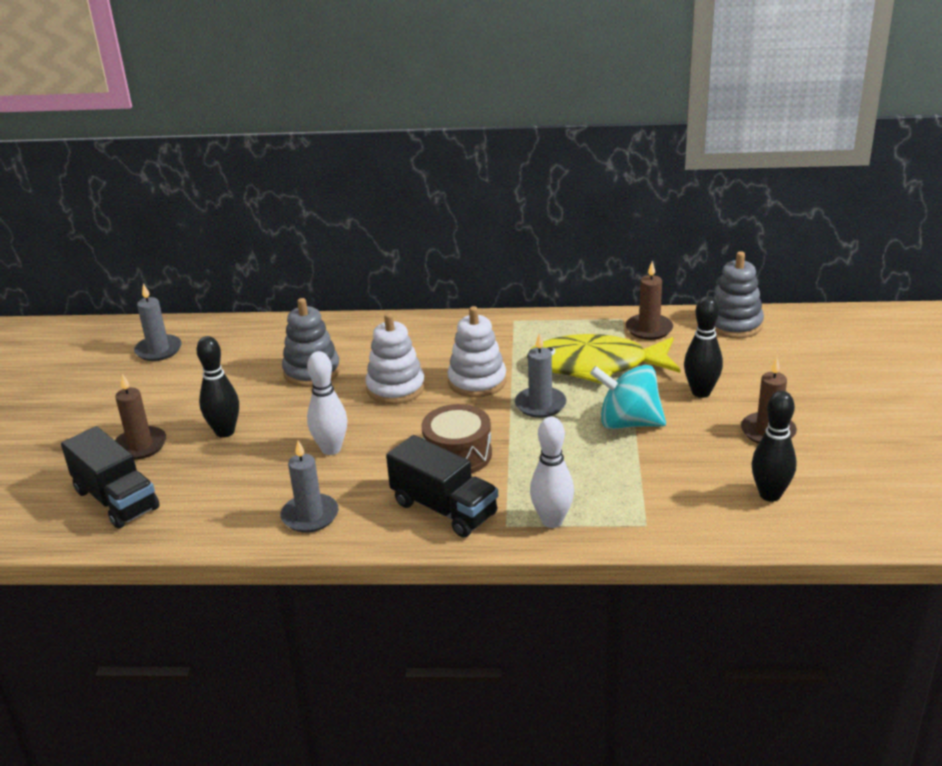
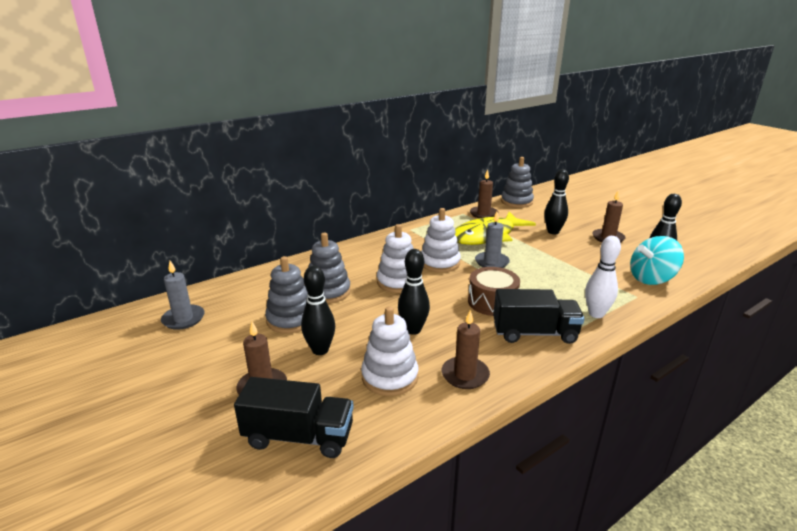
camera: 40 degrees left, 5 degrees down
grey candle [281,440,339,532] -> brown candle [442,310,490,389]
white bowling pin [307,351,347,455] -> black bowling pin [398,249,430,335]
turquoise spinning top [590,365,666,429] -> turquoise spinning top moved to [630,236,684,285]
none -> grey stacking toy [265,256,308,334]
none -> white stacking toy [361,306,418,396]

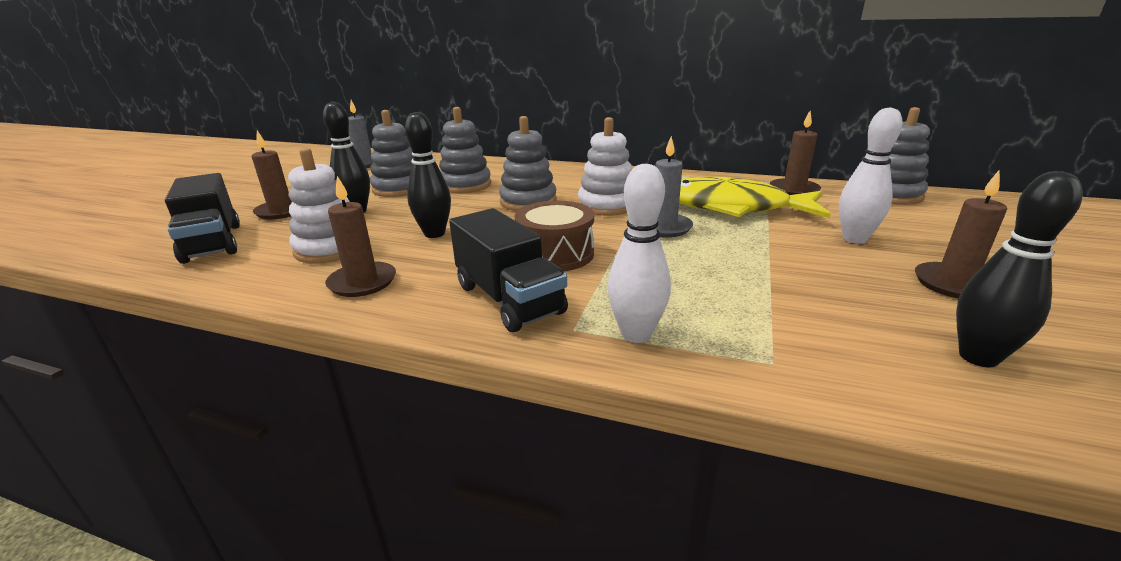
camera: 55 degrees right, 0 degrees up
white stacking toy [377,224,414,293] -> grey stacking toy [499,116,557,211]
black bowling pin [544,169,569,234] -> white bowling pin [839,107,903,244]
turquoise spinning top [630,236,684,285] -> none

